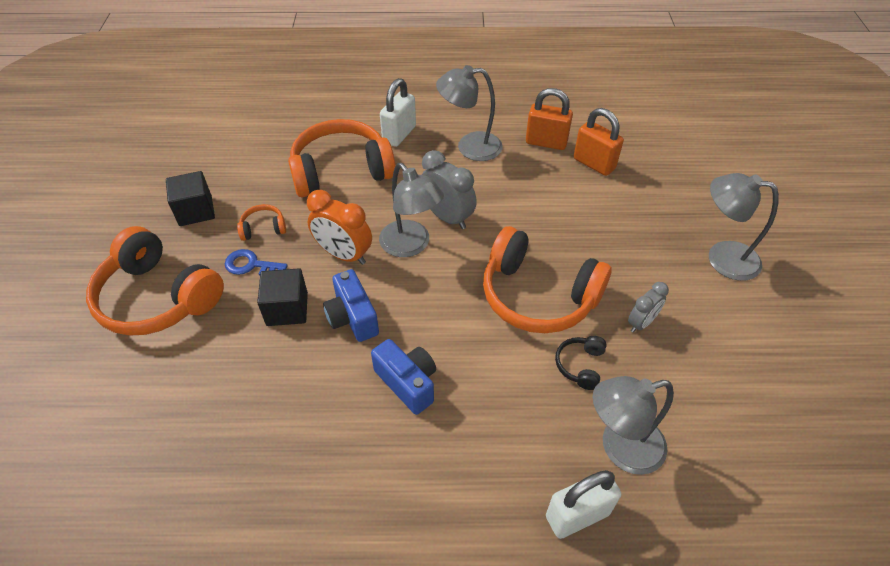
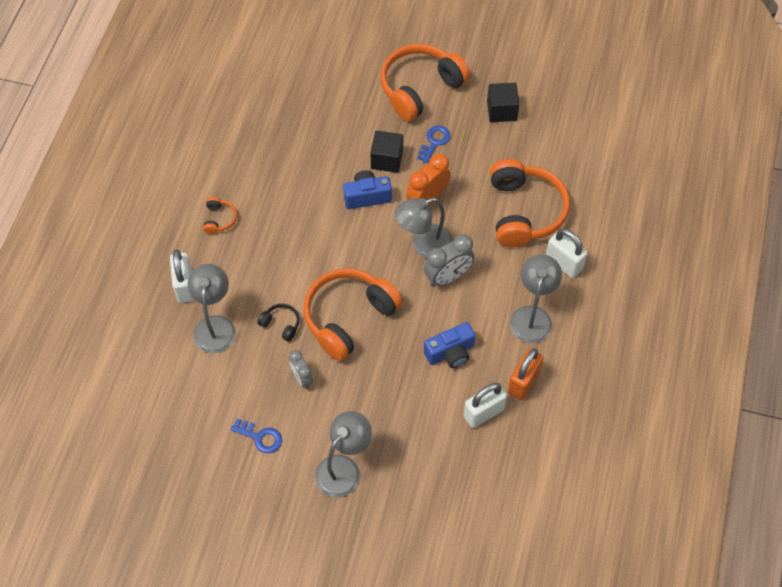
camera: 105 degrees right, 10 degrees up
orange headphones [237,204,286,241] -> orange headphones moved to [203,197,237,234]
blue camera [371,339,436,415] -> blue camera moved to [424,322,475,368]
orange padlock [574,108,624,176] -> white padlock [463,383,507,428]
none -> blue key [231,419,282,453]

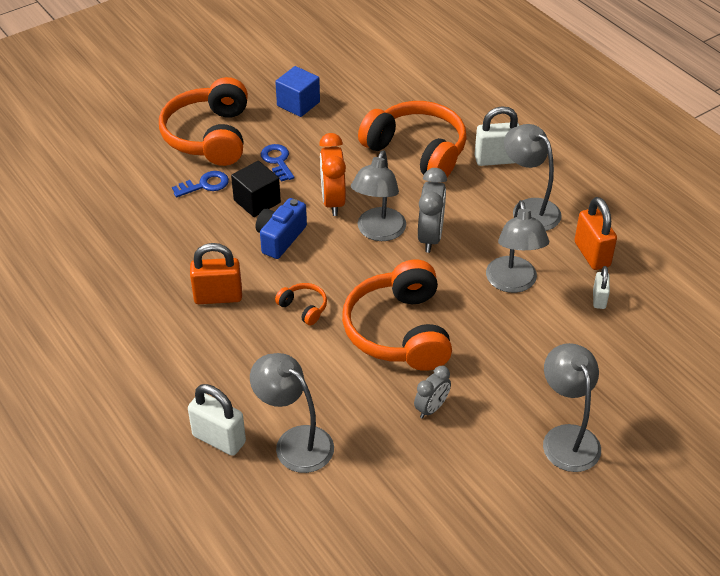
camera: 50 degrees left, 15 degrees down
orange headphones [203,197,237,234] -> orange headphones moved to [275,283,327,326]
blue key [231,419,282,453] -> blue key moved to [172,171,229,197]
black headphones [257,304,300,342] -> none
grey clock [289,350,313,389] -> grey clock turned 60 degrees counterclockwise [414,366,451,418]
blue camera [424,322,475,368] -> grey lamp [486,200,549,293]
white padlock [463,383,507,428] -> white padlock [593,266,610,309], size x0.58
black cube [487,83,519,122] -> blue cube [275,66,320,117]
none -> orange padlock [190,243,242,304]

